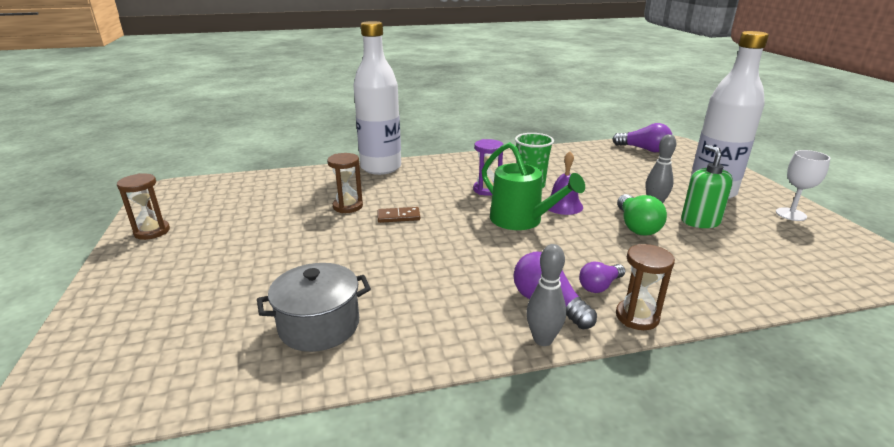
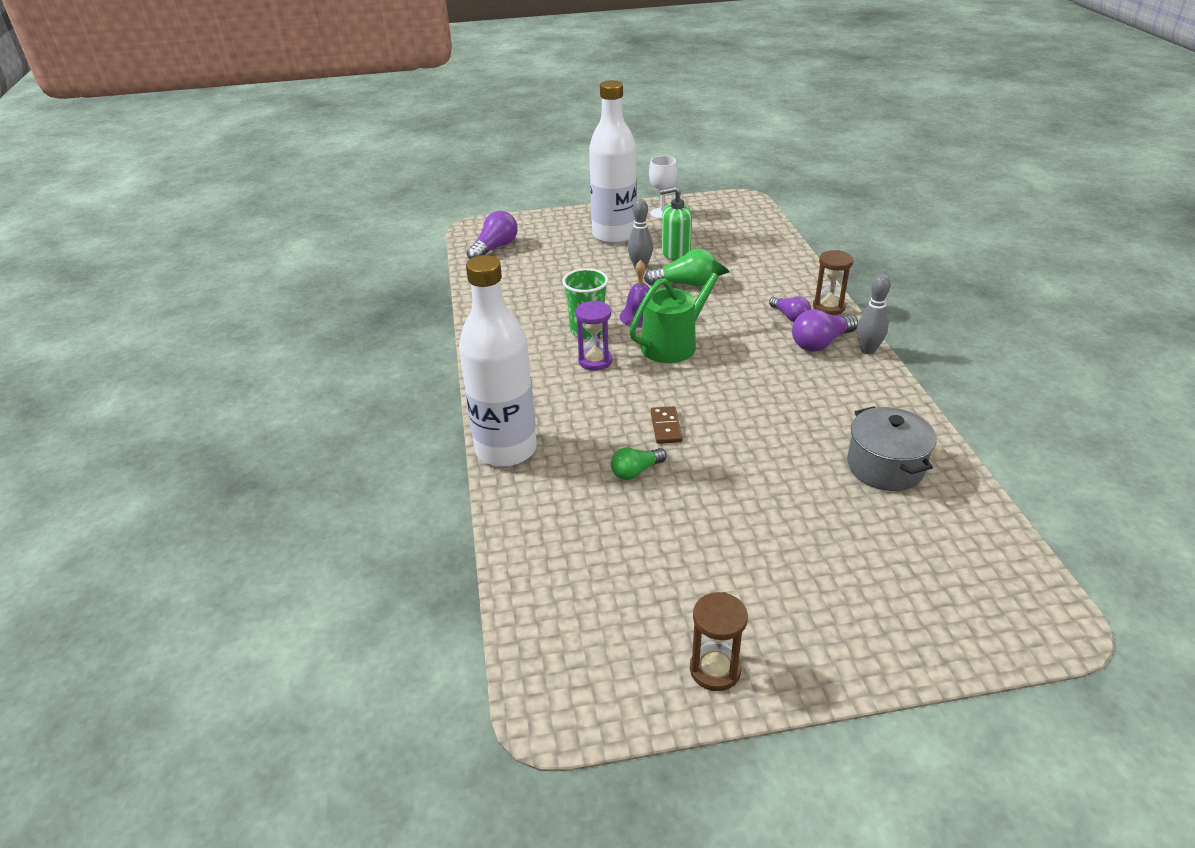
camera: 85 degrees left, 10 degrees up
brown hourglass [327,153,363,213] -> green light bulb [611,448,667,480]

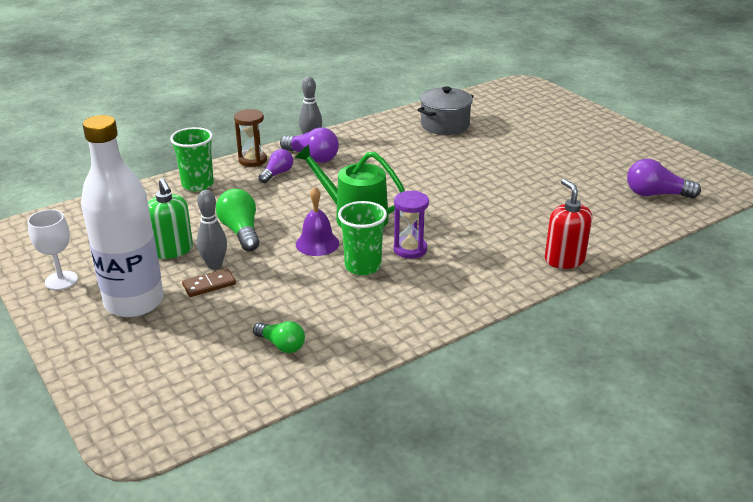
camera: 115 degrees left, 5 degrees down
white bottle [459,255,537,467] -> red soap dispenser [545,179,592,269]
purple light bulb [467,211,518,259] -> purple light bulb moved to [627,159,701,198]
green light bulb [611,448,667,480] -> green light bulb moved to [253,321,305,353]
brown domino [651,406,682,444] -> brown domino moved to [182,268,236,297]
brown hourglass [690,592,748,691] -> none
none -> green cup [170,127,214,191]

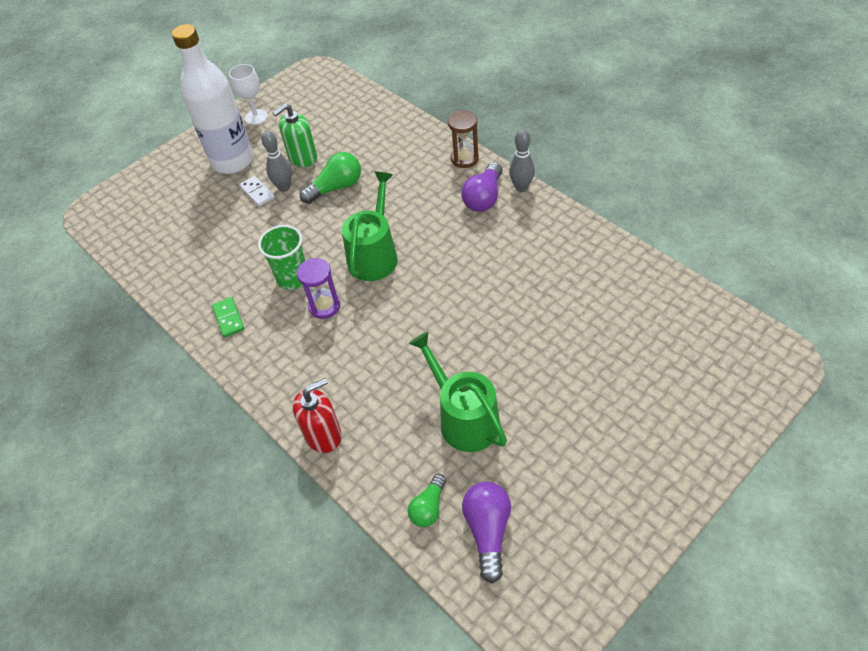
camera: 85 degrees right, 20 degrees up
green cup [170,127,214,191] -> none
brown domino [182,268,236,297] -> white domino [239,176,275,207]
green light bulb [253,321,305,353] -> green light bulb moved to [408,474,446,527]
purple light bulb [258,149,293,183] -> none
purple bell [296,187,339,256] -> none
grey pot [418,86,474,135] -> none
none -> green domino [212,297,244,338]
none -> green watering can [409,332,507,452]

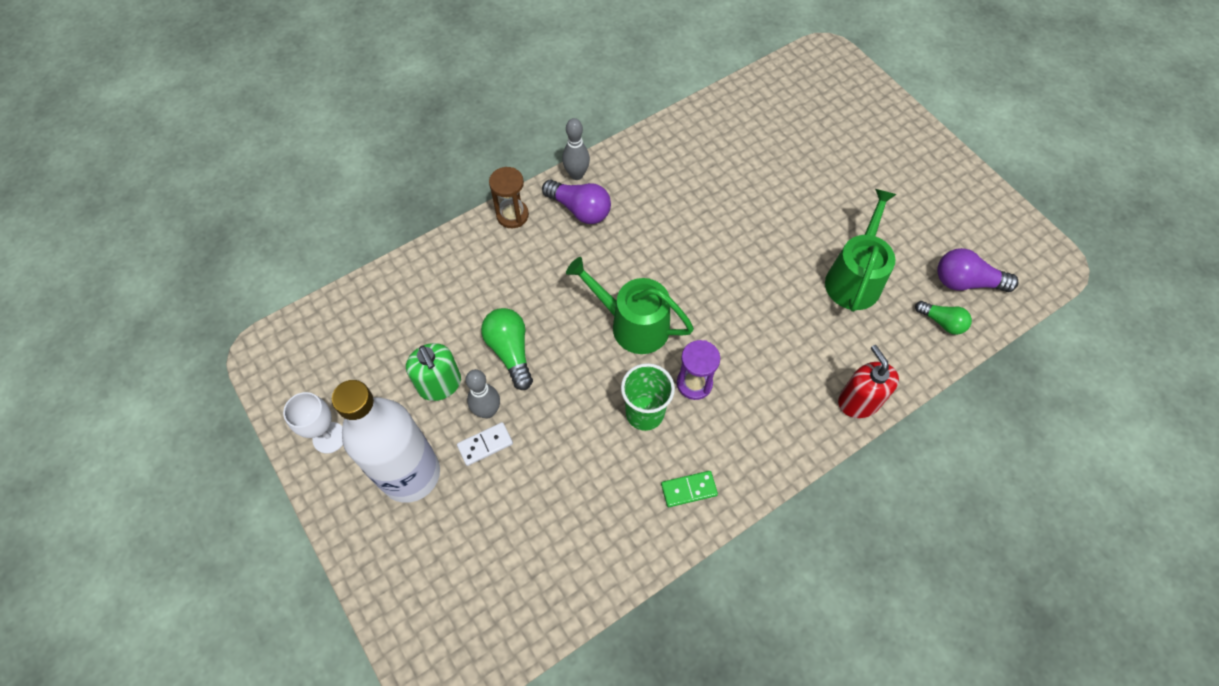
camera: 85 degrees left, 10 degrees up
green watering can [409,332,507,452] -> green watering can turned 135 degrees clockwise [825,189,897,312]

